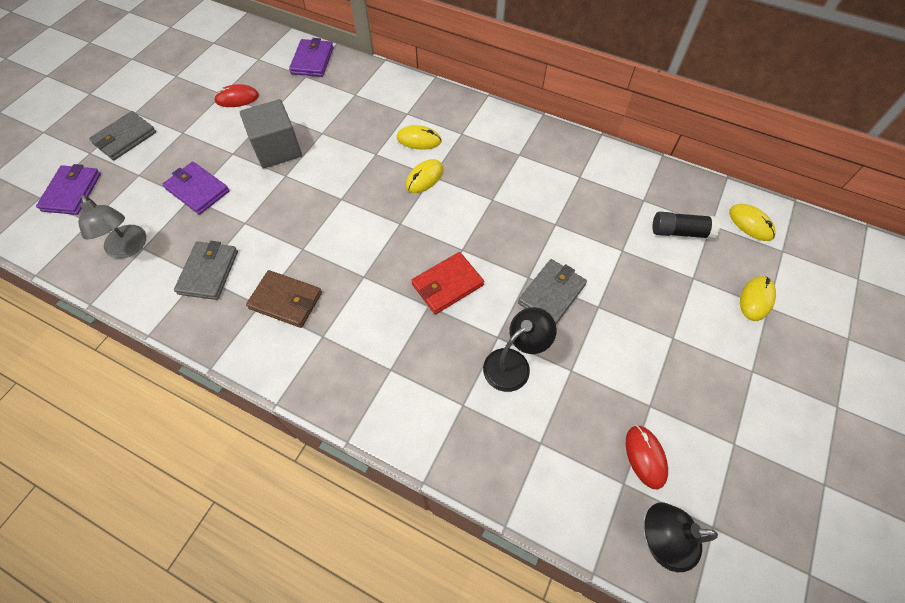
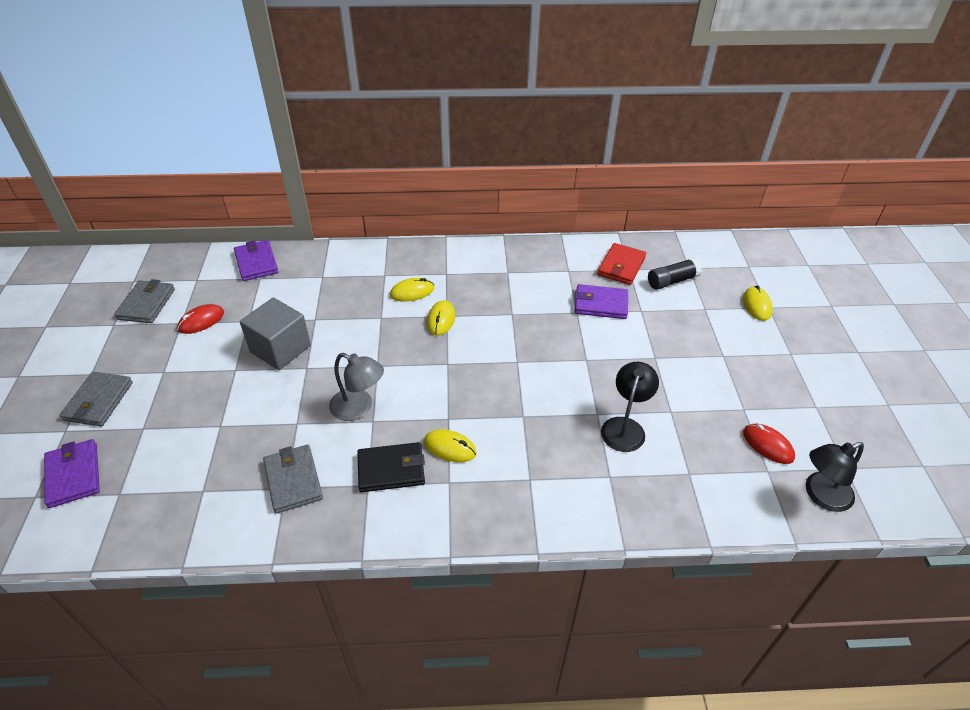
camera: 30 degrees left, 15 degrees down
grey lamp [78,195,146,258] -> grey lamp moved to [329,353,384,421]
purple wallet [162,162,230,215] -> purple wallet moved to [575,284,628,319]
brown wallet [246,270,322,328] -> black wallet [357,442,425,492]
red wallet [411,252,484,314] -> red wallet moved to [597,243,646,285]
grey wallet [518,259,587,324] -> grey wallet moved to [114,279,175,323]
yellow mouse [729,204,776,241] -> yellow mouse moved to [424,429,477,462]

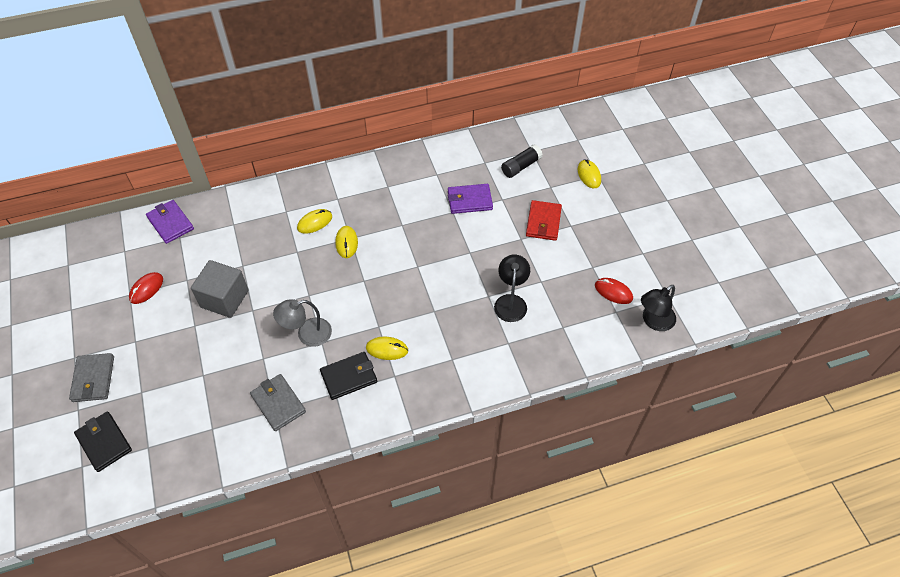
camera: 15 degrees left, 10 degrees up
purple wallet [44,439,100,508] -> black wallet [74,411,132,472]
grey wallet [114,279,175,323] -> none
grey lamp [329,353,384,421] -> grey lamp turned 150 degrees clockwise [273,299,332,347]
red wallet [597,243,646,285] -> red wallet moved to [526,200,562,241]

